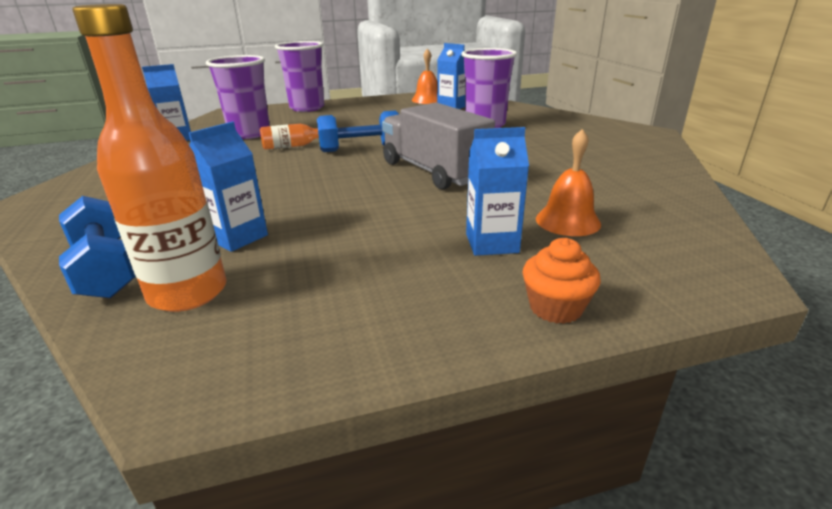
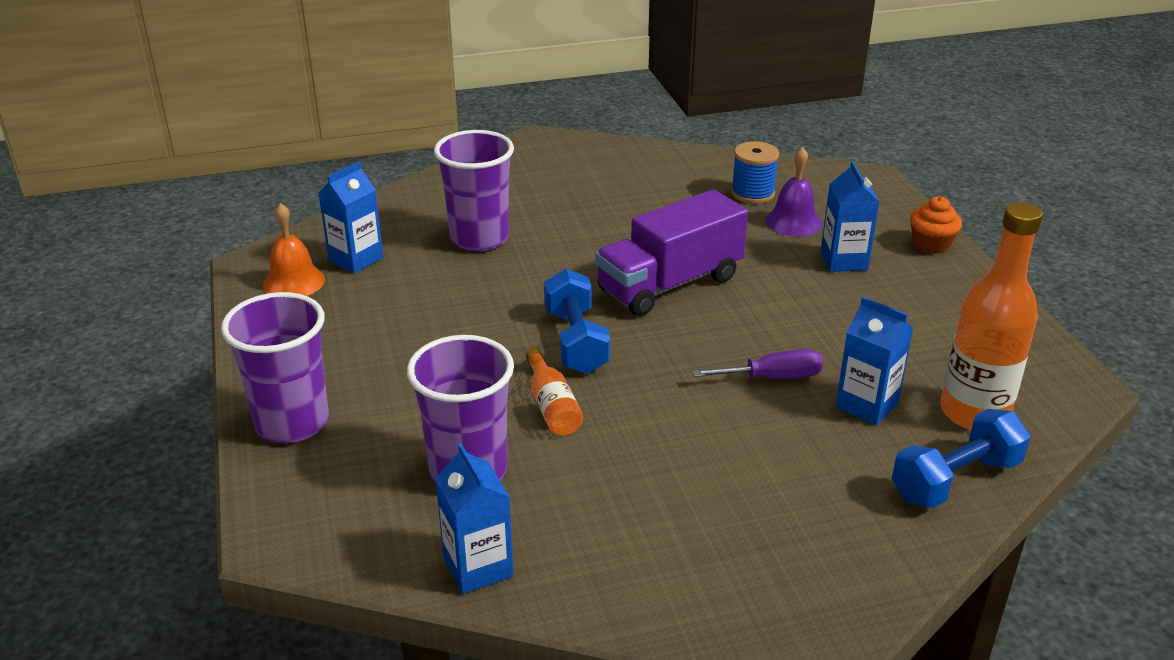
camera: 90 degrees left, 5 degrees up
grey truck [382,102,495,190] -> purple truck [595,189,748,316]
orange bell [536,129,601,236] -> purple bell [765,147,822,237]
none -> purple screwdriver [692,349,823,379]
none -> blue spool [731,141,779,204]

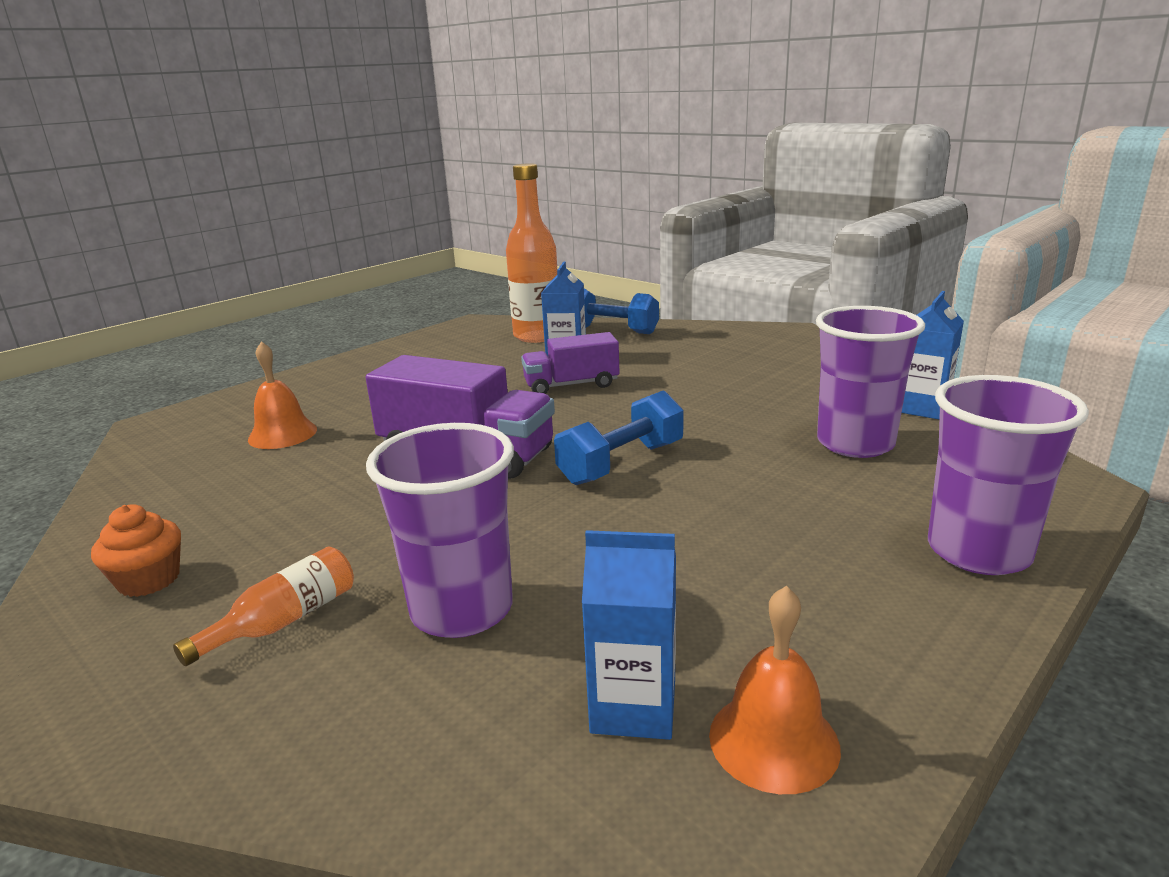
camera: 120 degrees left, 10 degrees down
orange bottle [526,348,583,436] -> orange bottle moved to [173,547,354,666]
purple screwdriver [692,349,823,379] -> purple truck [521,332,619,394]
blue spool [731,141,779,204] -> none
purple bell [765,147,822,237] -> orange bell [248,341,317,449]
blue carton [821,161,879,272] -> none
orange cupcake [910,196,962,254] -> orange cupcake moved to [91,504,181,597]

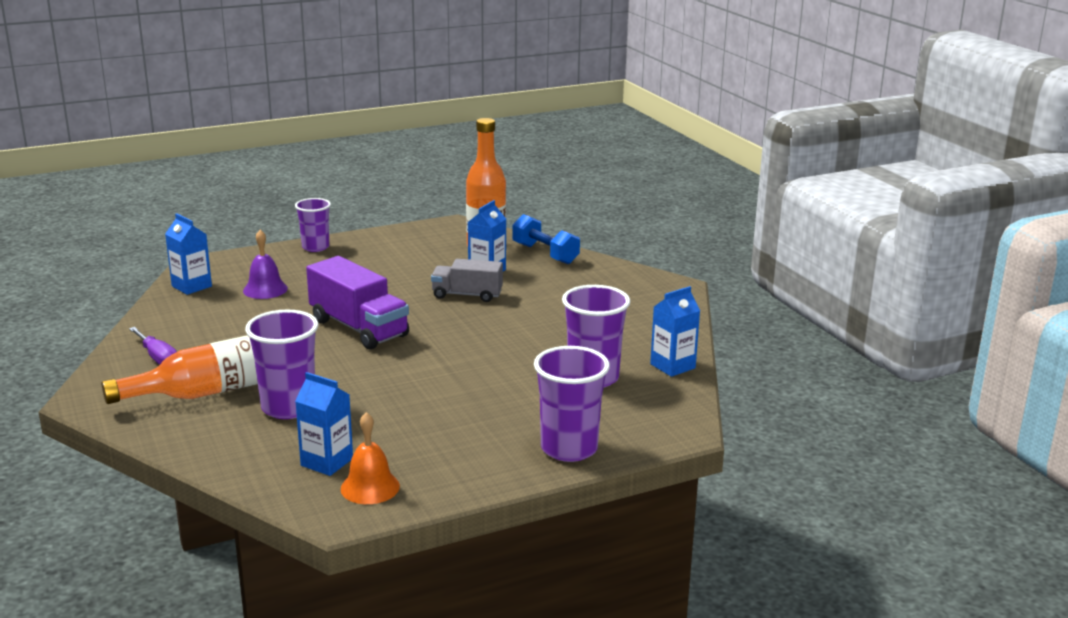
camera: 20 degrees right, 0 degrees up
orange cupcake [91,504,181,597] -> purple screwdriver [129,327,177,365]
orange bottle [173,547,354,666] -> orange bottle [102,335,258,404], size x1.92
orange bell [248,341,317,449] -> purple bell [243,230,288,299]
purple truck [521,332,619,394] -> grey truck [431,259,503,302]
blue dumbbell [554,390,684,485] -> none
none -> blue carton [165,213,212,295]
none -> purple cup [295,198,331,252]

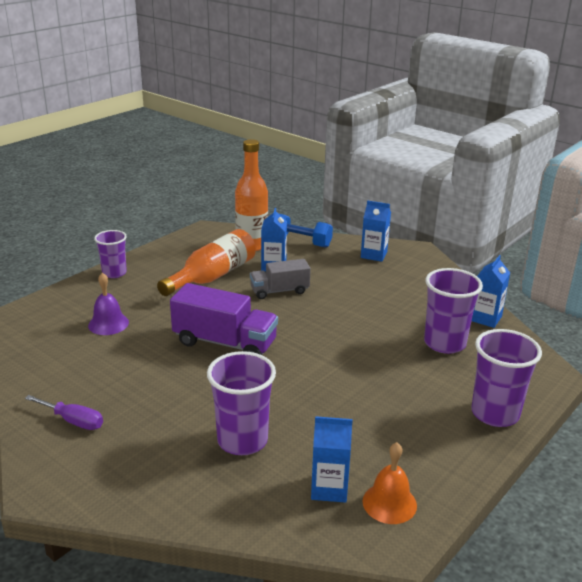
camera: 25 degrees left, 5 degrees up
orange bottle [102,335,258,404] -> orange bottle moved to [157,229,256,296]
blue carton [165,213,212,295] -> blue carton moved to [361,200,391,262]

